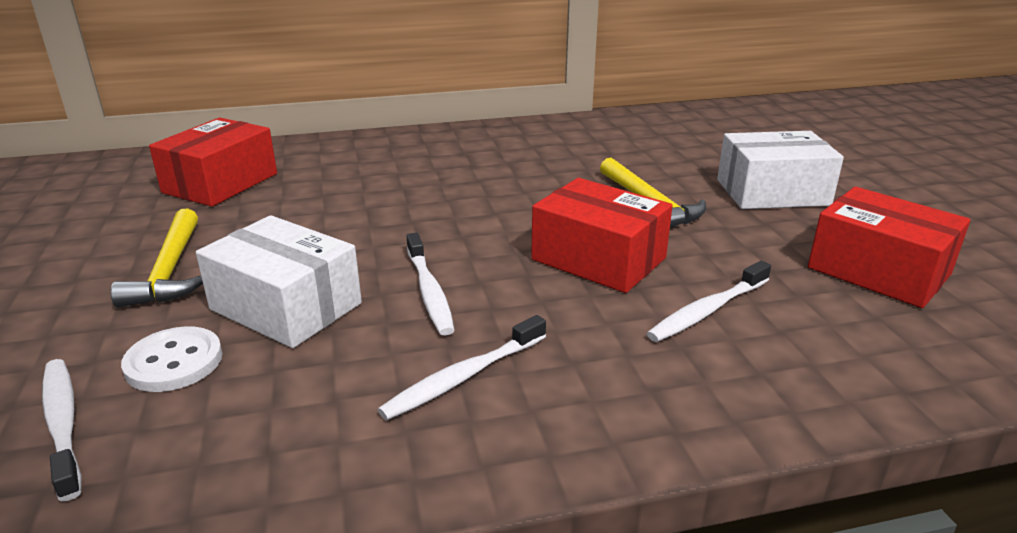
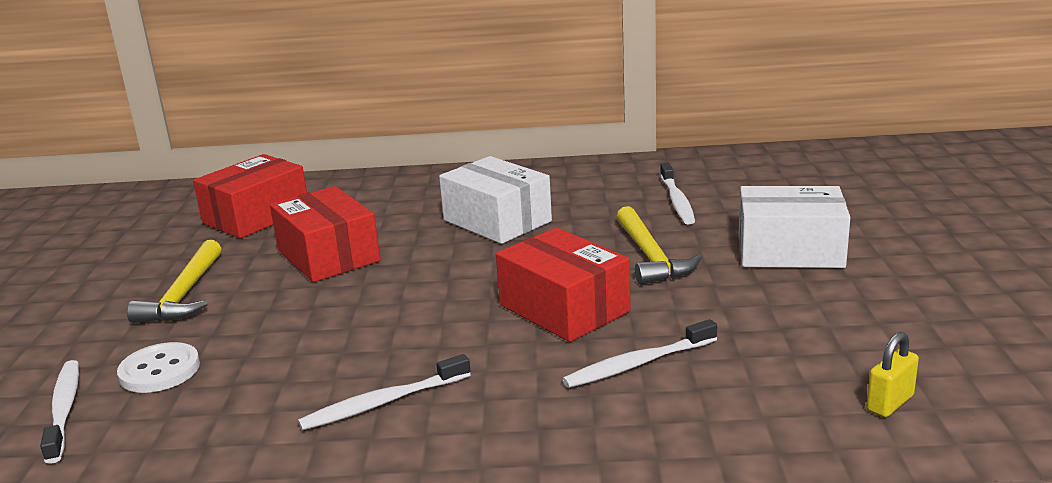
camera: 15 degrees right, 5 degrees down
white box [196,215,362,348] -> white box moved to [439,156,552,244]
white toothbrush [407,233,455,336] -> white toothbrush moved to [660,163,695,225]
red box [808,187,970,308] -> red box moved to [270,186,381,282]
none -> yellow padlock [867,332,919,417]

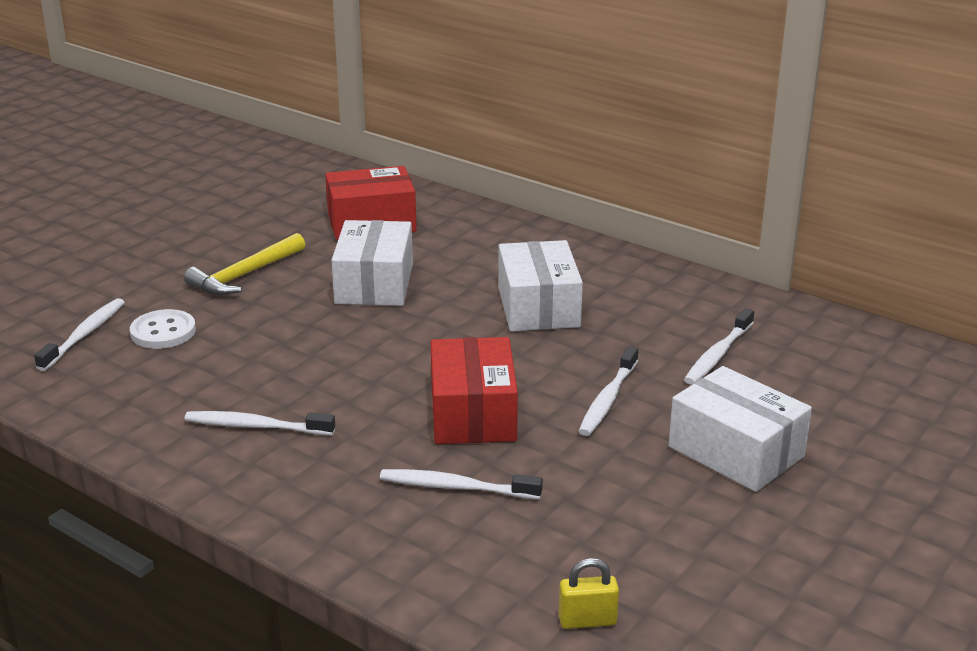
camera: 35 degrees right, 5 degrees up
red box [270,186,381,282] -> white box [331,220,413,306]
yellow hammer [616,206,702,285] -> white toothbrush [579,346,638,436]

